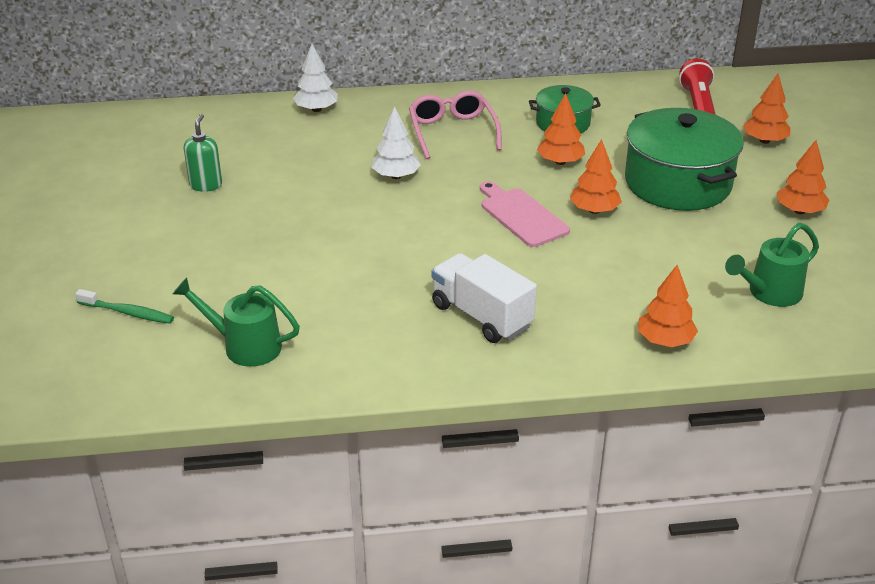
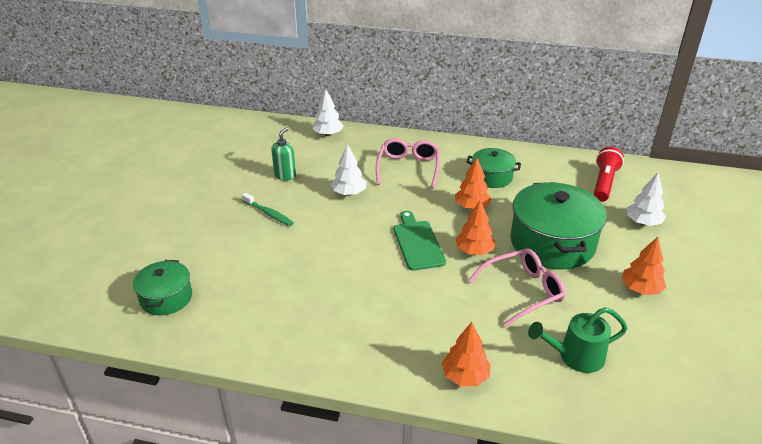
camera: 20 degrees right, 0 degrees up
green toothbrush [75,289,174,324] -> green toothbrush moved to [242,193,294,226]
green watering can [173,278,300,367] -> green pot [133,260,192,316]
green soap dispenser [184,114,222,192] -> green soap dispenser moved to [271,127,296,181]
white truck [431,253,537,343] -> none
pink cutting board [480,181,570,247] -> green cutting board [394,211,446,271]
orange tree [743,74,791,144] -> white tree [627,173,666,226]
none -> pink glasses [468,248,566,326]

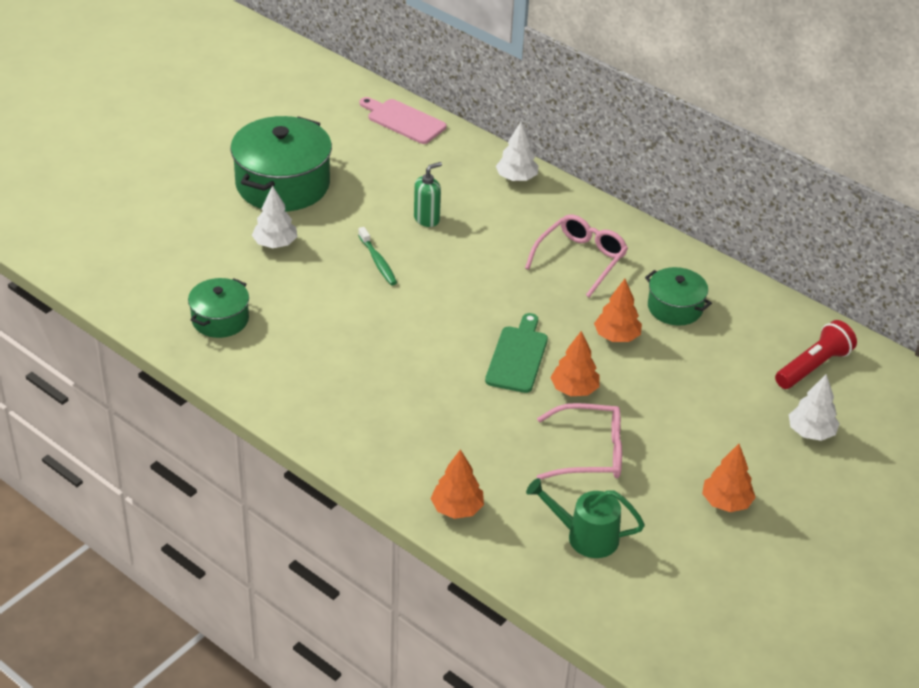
camera: 25 degrees right, 5 degrees up
white tree [331,144,366,196] -> white tree moved to [252,185,298,248]
green pot [510,182,607,270] -> green pot moved to [231,116,332,212]
none -> pink cutting board [359,97,447,144]

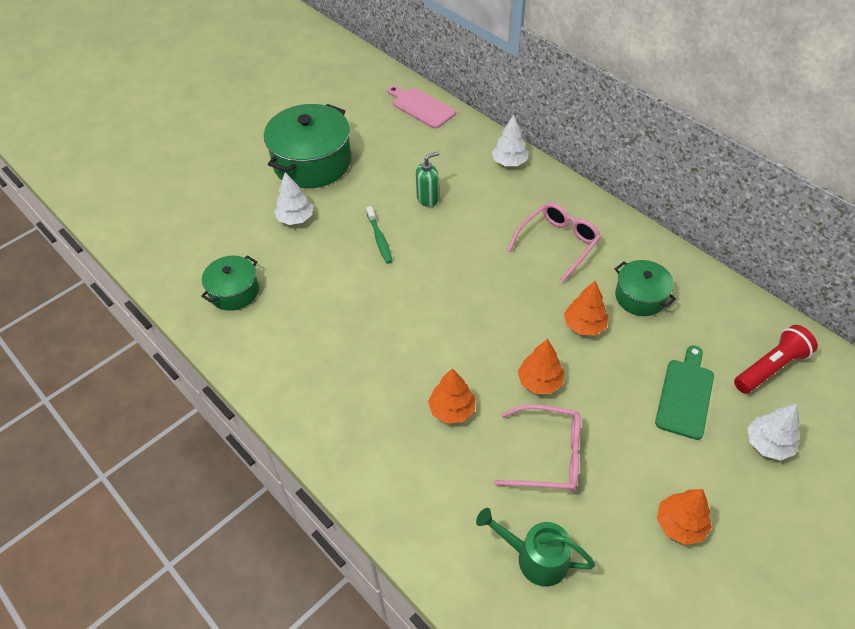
camera: 10 degrees right, 10 degrees up
orange tree [430,449,484,519] -> orange tree moved to [428,368,475,424]
green cutting board [485,313,548,393] -> green cutting board moved to [655,345,714,440]

